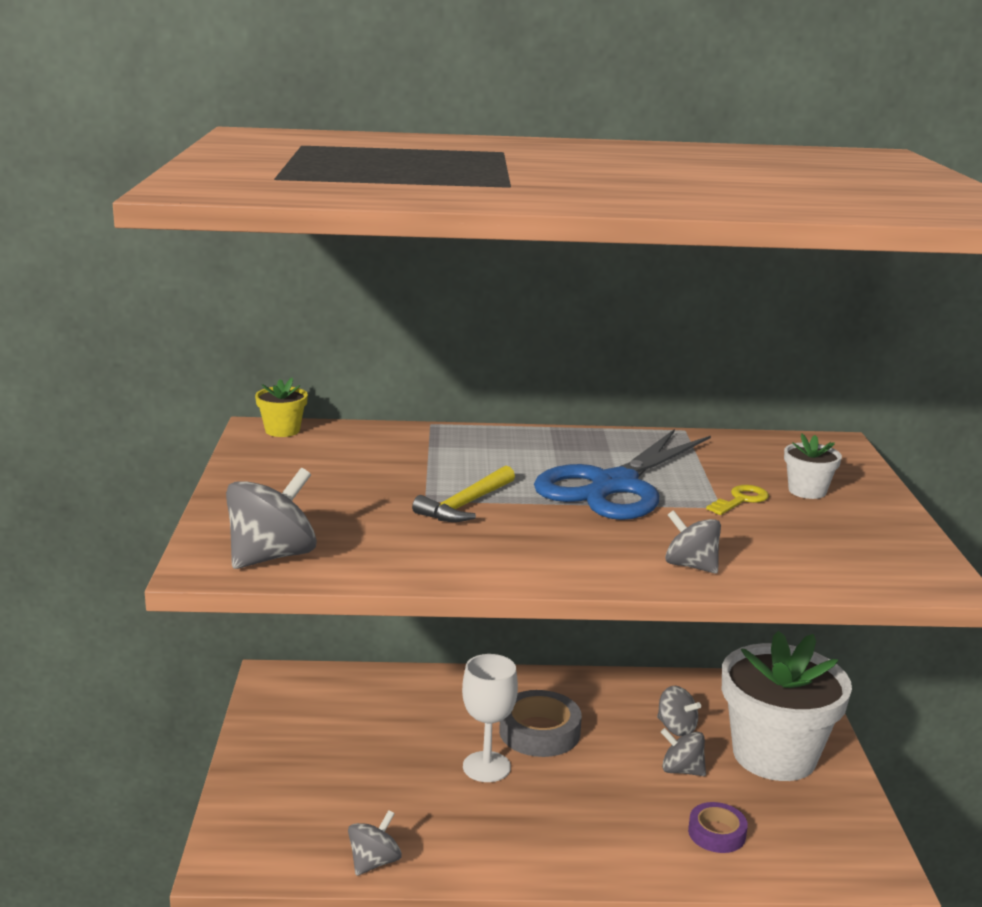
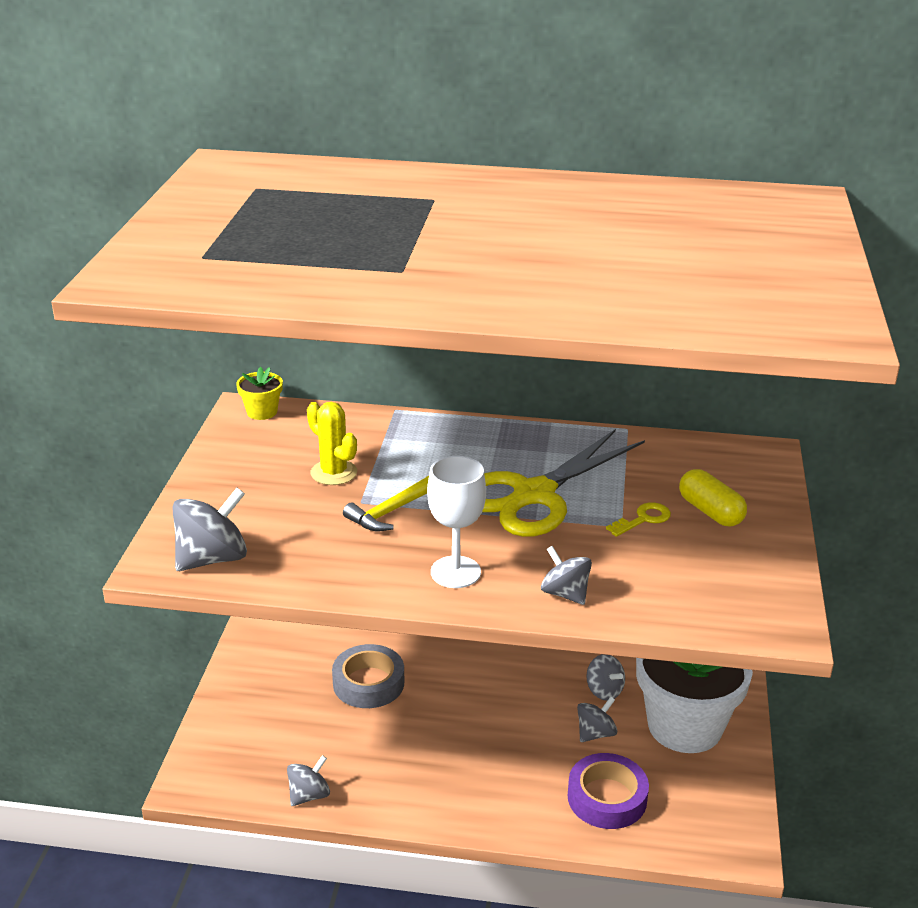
camera: 10 degrees right, 10 degrees up
white goblet [462,654,518,782] -> white goblet moved to [427,456,486,588]
grey tape [499,690,582,757] -> grey tape moved to [332,644,404,708]
blue scissors [534,429,711,520] -> yellow scissors [482,429,645,537]
grey spinning top [661,728,706,776] -> grey spinning top turned 105 degrees clockwise [577,697,617,742]
purple tape [688,802,748,853] -> purple tape [568,753,649,829], size x1.59
white flower pot [784,434,842,499] -> yellow capsule [679,469,747,526]
none -> yellow cactus [307,402,357,485]

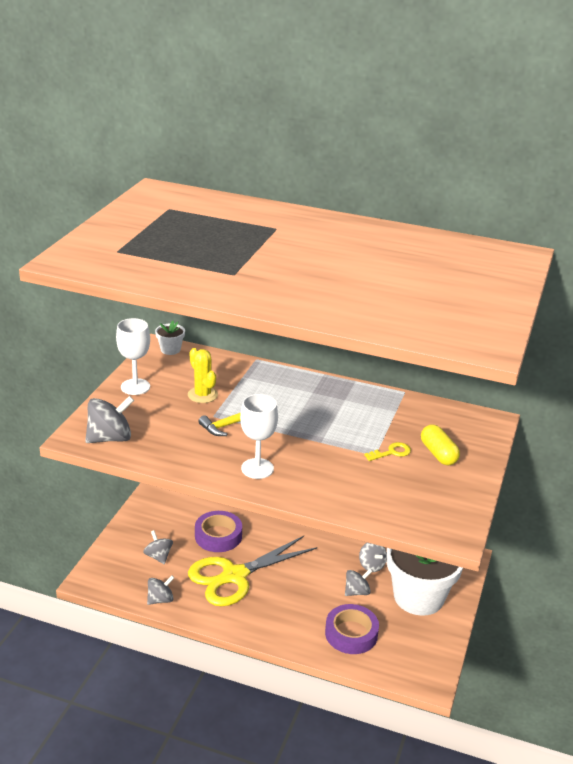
camera: 10 degrees right, 0 degrees up
yellow flower pot [236,367,283,420] -> white flower pot [155,321,185,355]
grey tape [332,644,404,708] -> purple tape [195,511,242,552]
yellow scissors [482,429,645,537] -> yellow scissors moved to [188,536,317,606]
grey spinning top [541,546,592,605] -> grey spinning top moved to [143,530,173,564]
none -> white goblet [116,318,150,395]

